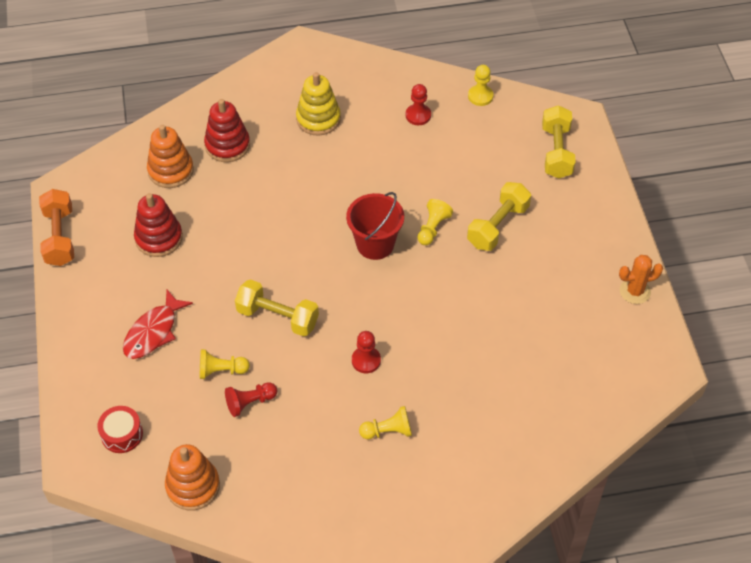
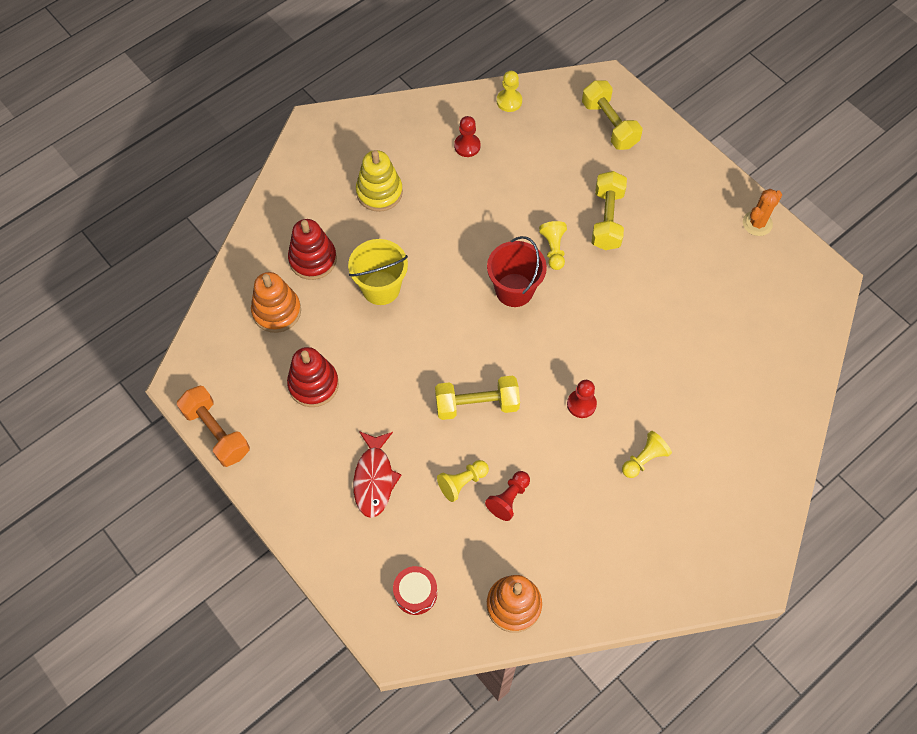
camera: 30 degrees left, 10 degrees up
none -> yellow bucket [348,239,408,305]

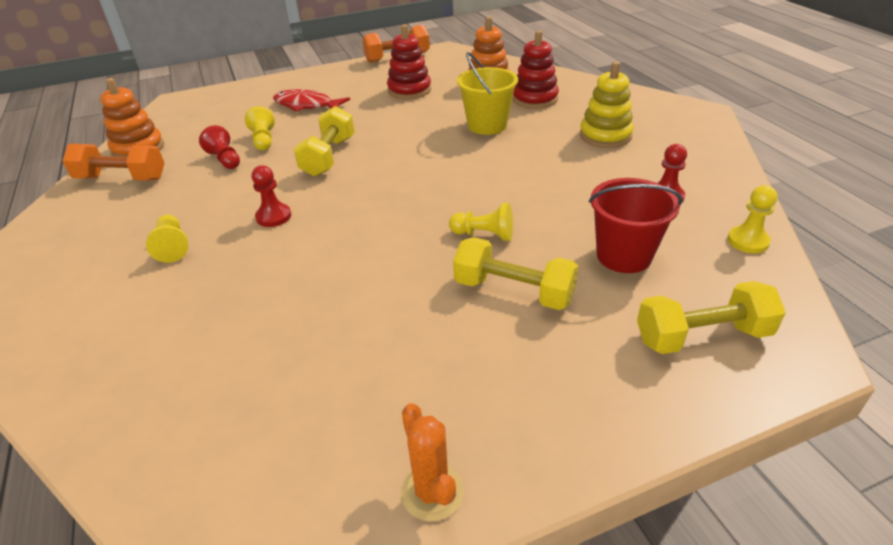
camera: 110 degrees right, 25 degrees down
red drum [393,566,437,615] -> none
red bucket [487,236,547,307] -> red bucket moved to [589,178,682,273]
none -> orange dumbbell [62,144,165,180]

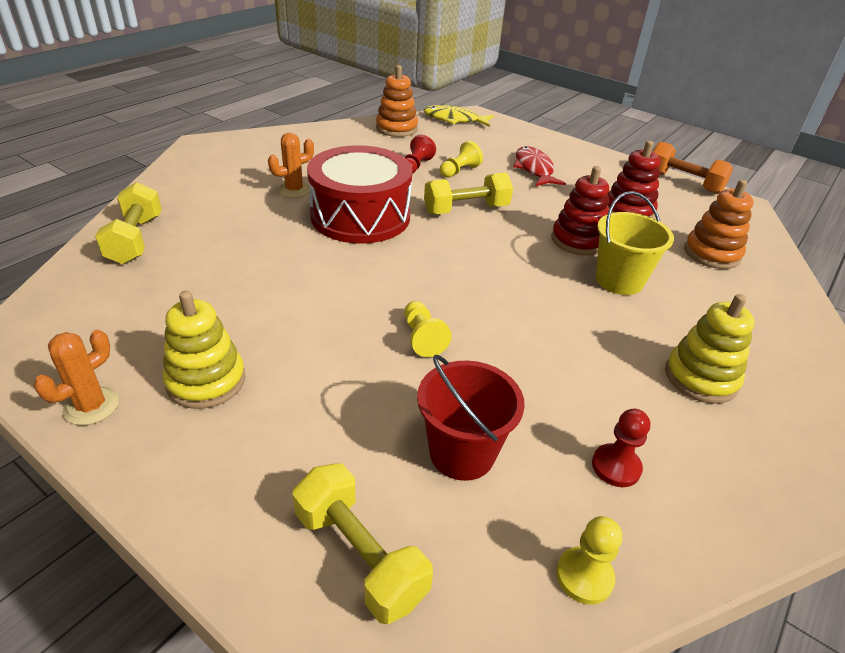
camera: 55 degrees right, 0 degrees up
orange dumbbell [62,144,165,180] -> none
yellow pawn [146,214,188,263] -> orange cactus [268,133,314,198]
red pawn [251,165,291,227] -> red drum [307,145,412,244]
yellow dumbbell [453,237,578,310] -> yellow dumbbell moved to [95,182,162,264]
red stacking toy [512,30,559,109] -> red stacking toy moved to [551,166,609,256]
none -> yellow stacking toy [163,291,245,409]
none -> yellow fish [424,105,494,127]

